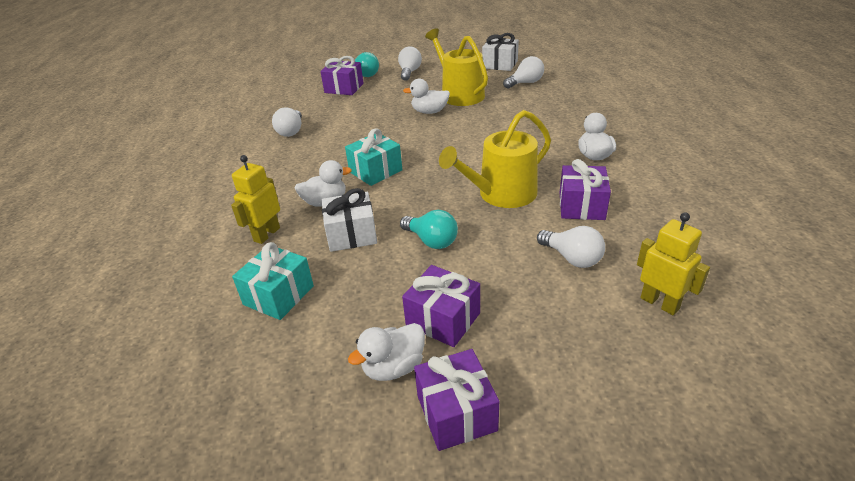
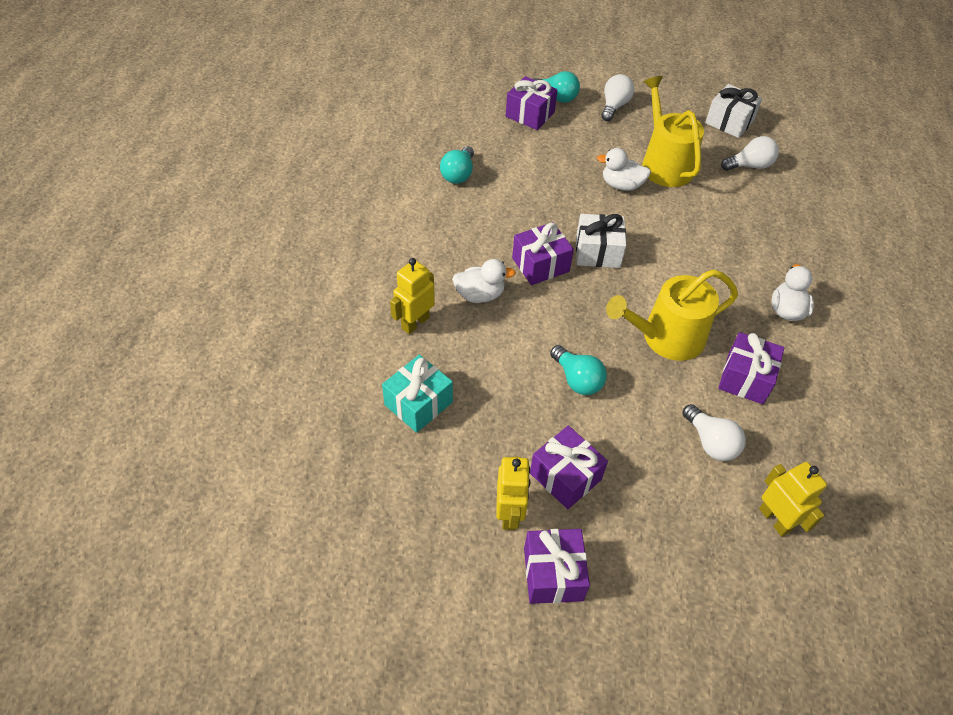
camera: 10 degrees right, 15 degrees up
white light bulb [272,107,302,137] -> turquoise light bulb [440,146,474,184]
white gift [322,188,377,252] -> white gift moved to [576,214,626,268]
turquoise gift [345,128,402,186] -> purple gift [512,222,574,285]
white duck [348,323,425,381] -> yellow robot [496,457,530,530]

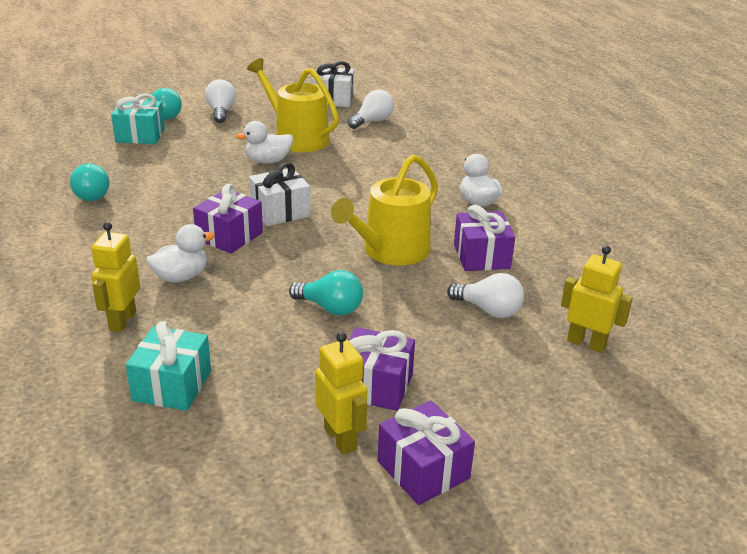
camera: 30 degrees left, 20 degrees down
purple gift [506,76,558,130] -> turquoise gift [111,94,165,144]

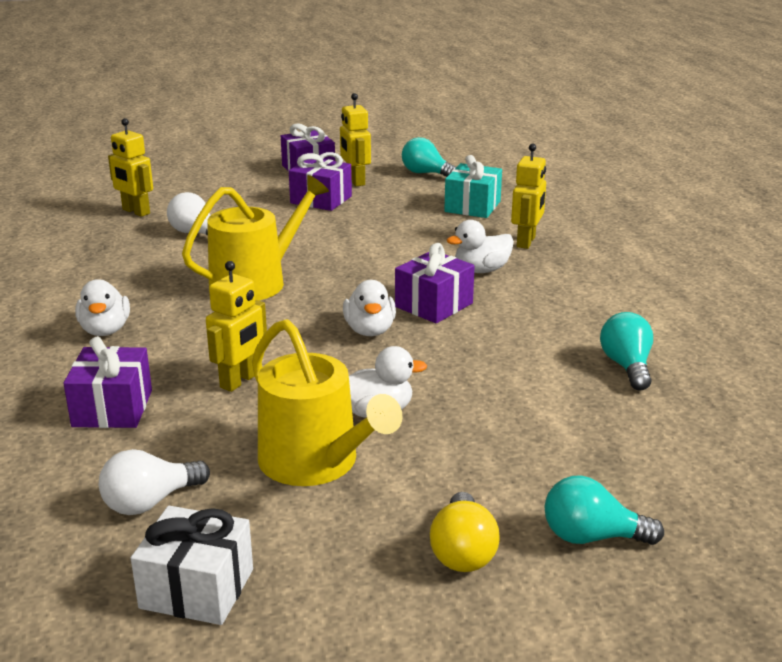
camera: 170 degrees left, 5 degrees down
turquoise gift [111,94,165,144] -> none
white light bulb [205,79,236,123] -> yellow light bulb [430,492,500,572]
white gift [249,162,310,226] -> white duck [343,280,396,336]
turquoise light bulb [289,270,363,315] -> turquoise light bulb moved to [402,137,456,177]
purple gift [454,205,515,271] -> purple gift moved to [63,337,152,428]
none -> yellow robot [206,261,267,392]

